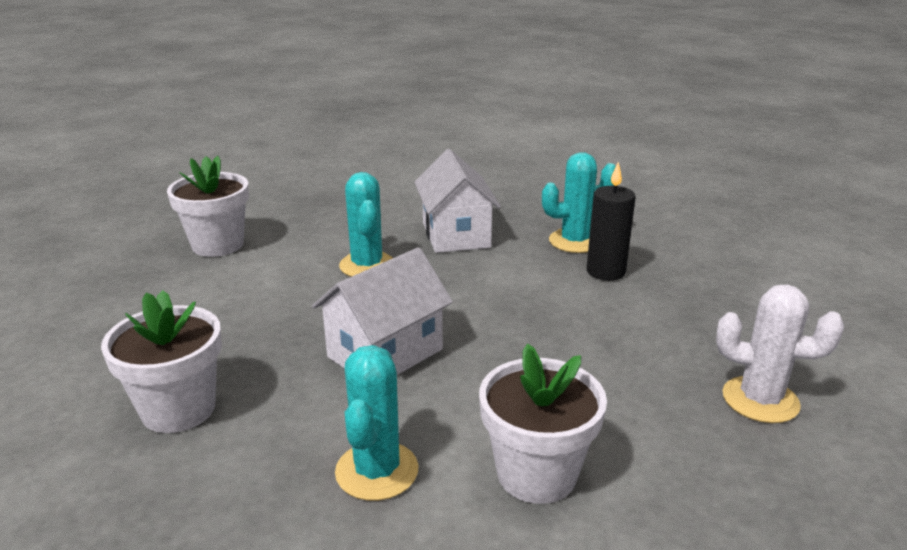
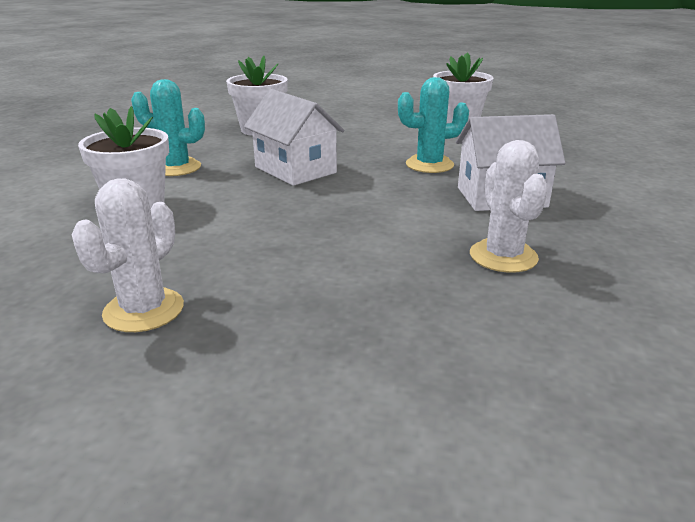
camera: 95 degrees right, 0 degrees up
turquoise cactus [542,152,616,253] -> white cactus [470,140,548,273]
black candle [587,162,636,281] -> none

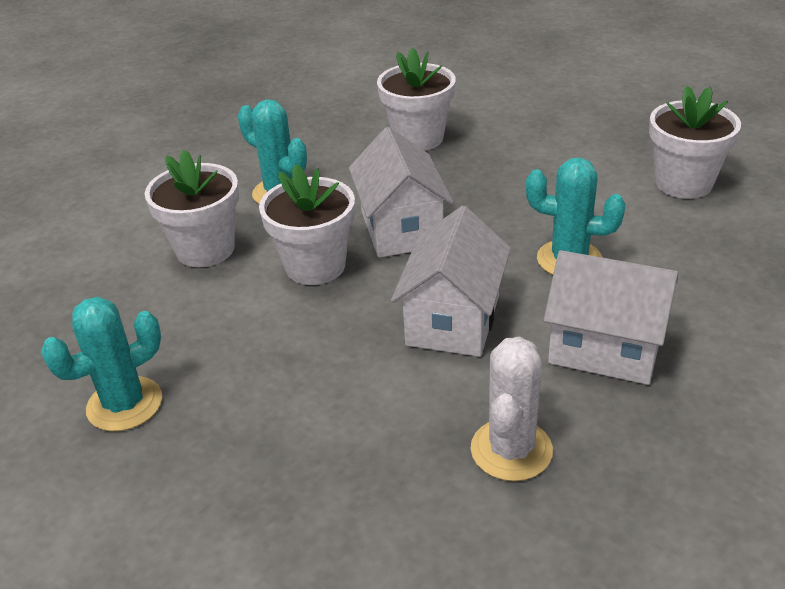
camera: 30 degrees right, 10 degrees up
white cactus [72,178,184,332] -> turquoise cactus [41,297,162,432]
none -> white flower pot [259,164,355,285]
none -> white house [391,206,511,357]

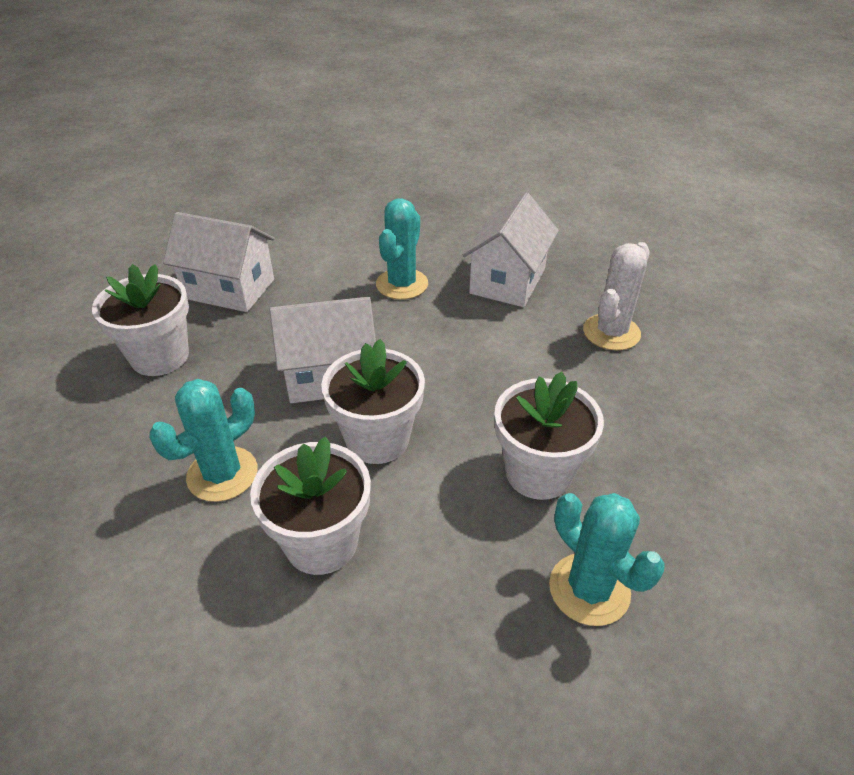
camera: 90 degrees left, 5 degrees up
white house [391,206,511,357] -> white house moved to [163,212,275,312]
white cactus [471,337,553,481] -> white cactus turned 75 degrees counterclockwise [583,242,650,351]
white flower pot [649,86,741,199] -> white flower pot moved to [494,372,604,500]

